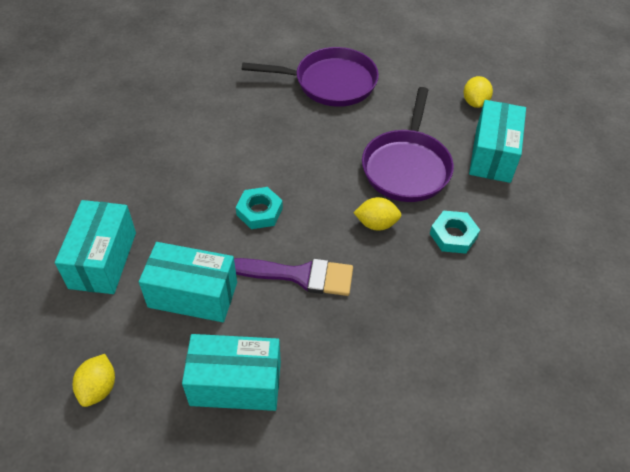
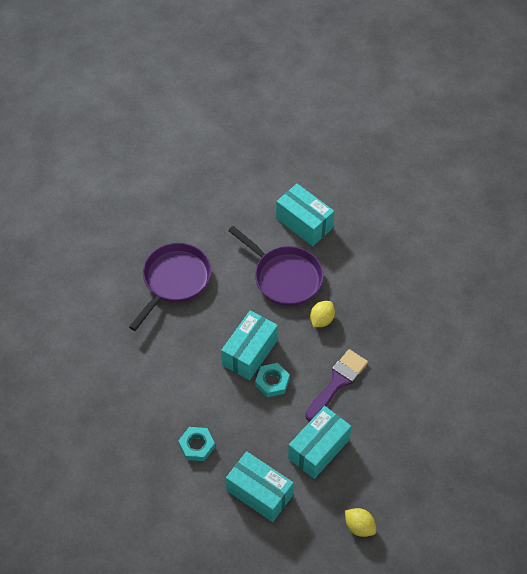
camera: 60 degrees left, 5 degrees up
turquoise box [182,334,281,411] -> turquoise box moved to [221,310,278,380]
turquoise nut [430,211,480,254] -> turquoise nut moved to [178,427,215,461]
yellow lemon [464,76,493,108] -> none

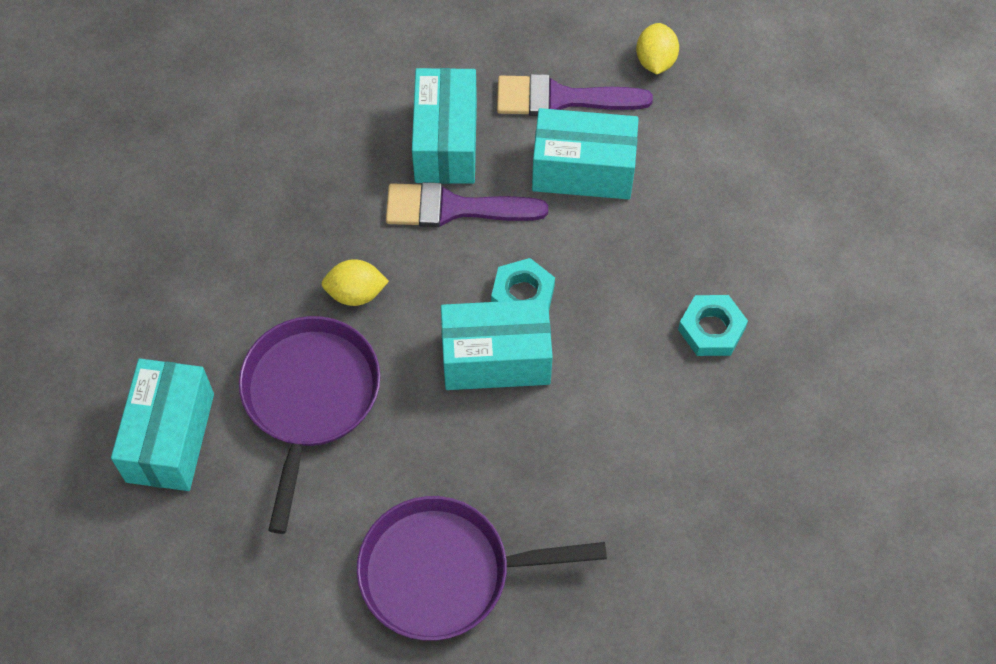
camera: 125 degrees left, 5 degrees up
turquoise box [226,451,294,522] -> turquoise box moved to [412,68,477,184]
none -> purple brush [497,74,653,116]

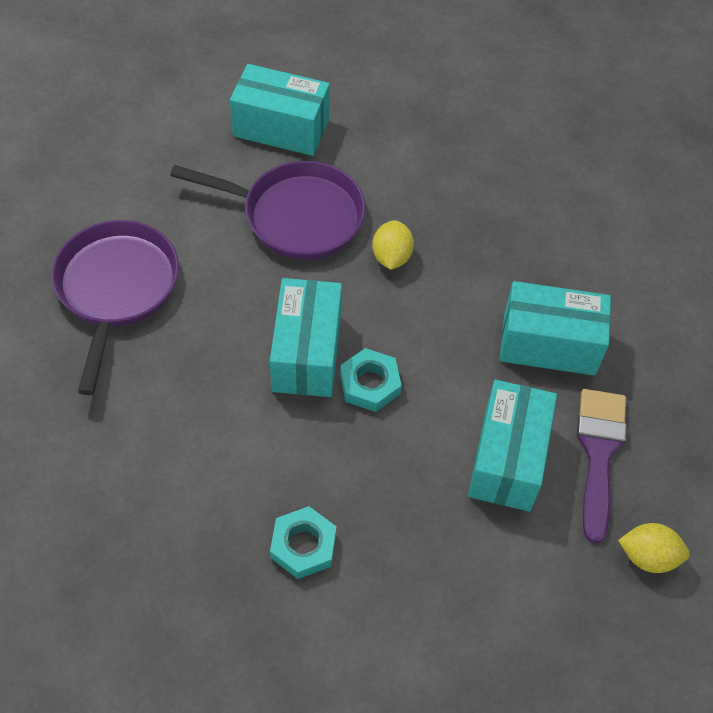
camera: 95 degrees right, 5 degrees down
purple brush [386,182,548,227] -> none

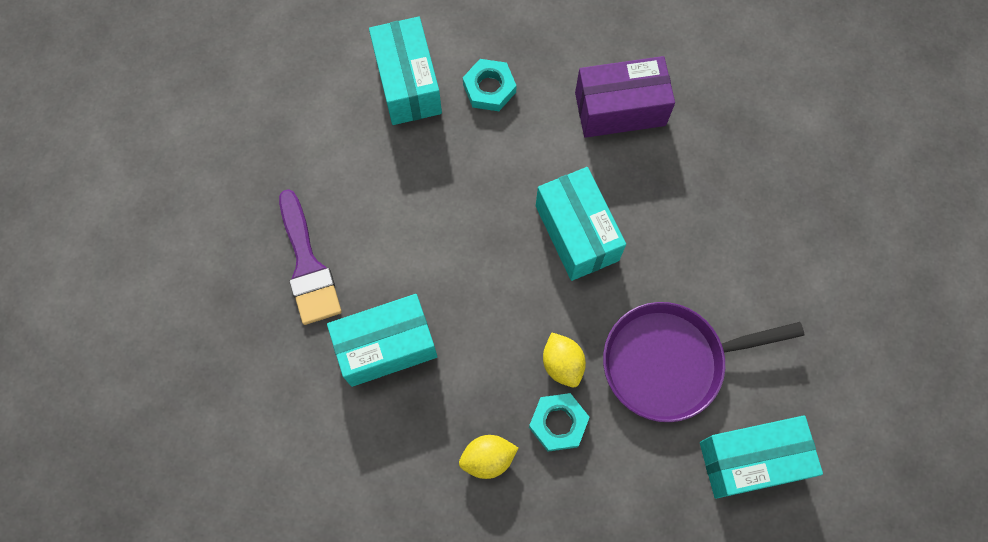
camera: 155 degrees right, 15 degrees up
purple pan [51,220,179,395] -> none
turquoise nut [340,348,402,412] -> turquoise nut moved to [529,393,590,452]
turquoise box [468,380,557,512] -> turquoise box moved to [369,16,442,125]
yellow lemon [618,523,689,573] -> yellow lemon moved to [459,435,518,479]
none -> purple box [575,56,675,138]

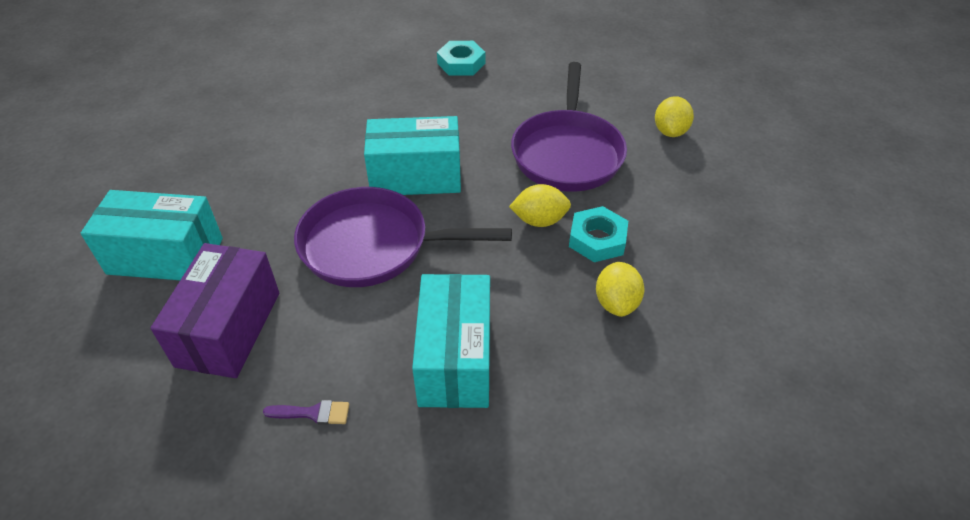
camera: 70 degrees left, 25 degrees down
purple brush [279,189,342,325] -> purple brush [263,400,349,425], size x0.45
turquoise nut [463,59,517,111] -> turquoise nut moved to [437,41,485,76]
purple box [575,56,675,138] -> purple box moved to [151,243,279,378]
turquoise box [700,415,823,499] -> yellow lemon [655,96,694,137]
none -> purple pan [294,187,512,287]

